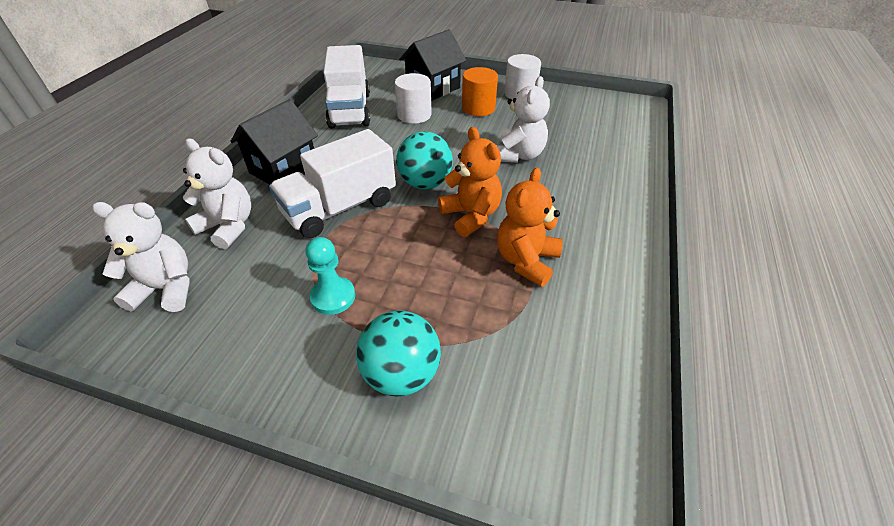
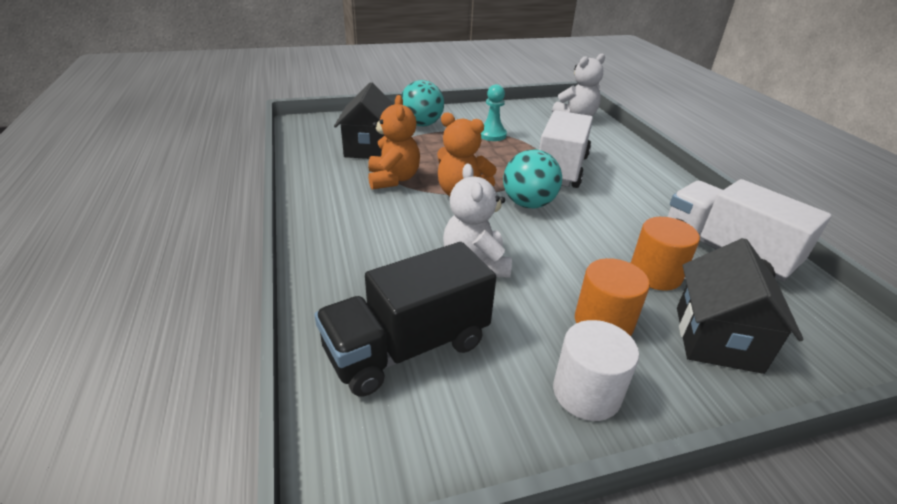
camera: 145 degrees right, 10 degrees down
white teddy bear [183,138,251,249] -> none
black house [230,99,318,185] -> black house moved to [334,82,394,159]
white cylinder [395,73,432,124] -> orange cylinder [631,217,700,291]
none -> black truck [314,242,496,396]

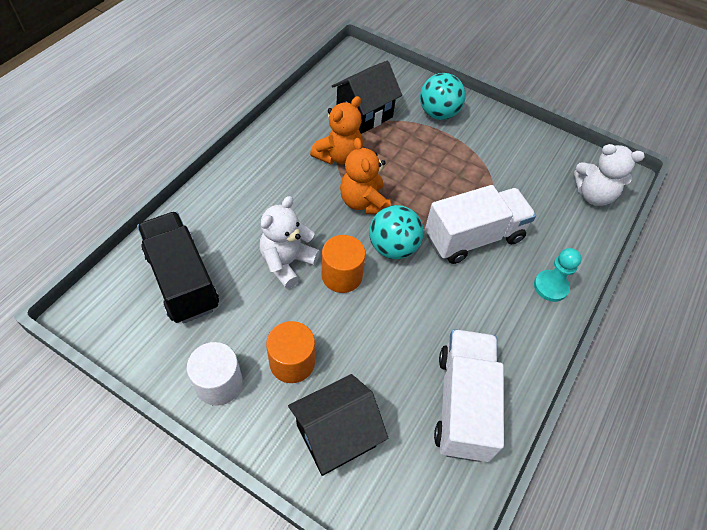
camera: 45 degrees right, 20 degrees up
black truck [314,242,496,396] -> black truck turned 45 degrees clockwise [137,211,219,324]
turquoise pawn [481,84,507,141] -> turquoise pawn moved to [534,248,582,302]
orange cylinder [631,217,700,291] -> orange cylinder moved to [322,235,366,293]

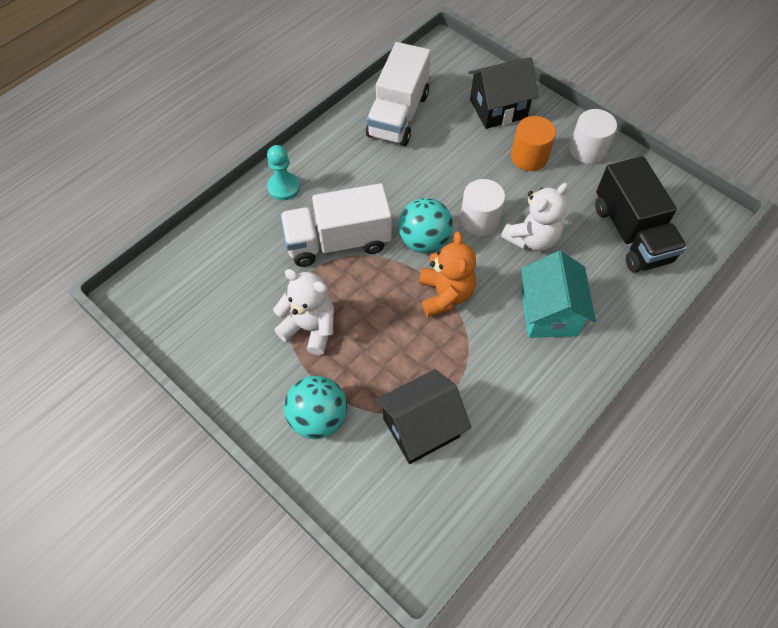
camera: 165 degrees left, 5 degrees up
orange teddy bear [310,96,363,165] -> none
orange cylinder [322,235,366,293] -> white cylinder [460,179,505,236]
white teddy bear [574,144,645,206] -> white teddy bear moved to [273,269,334,355]
none -> turquoise house [521,251,596,338]

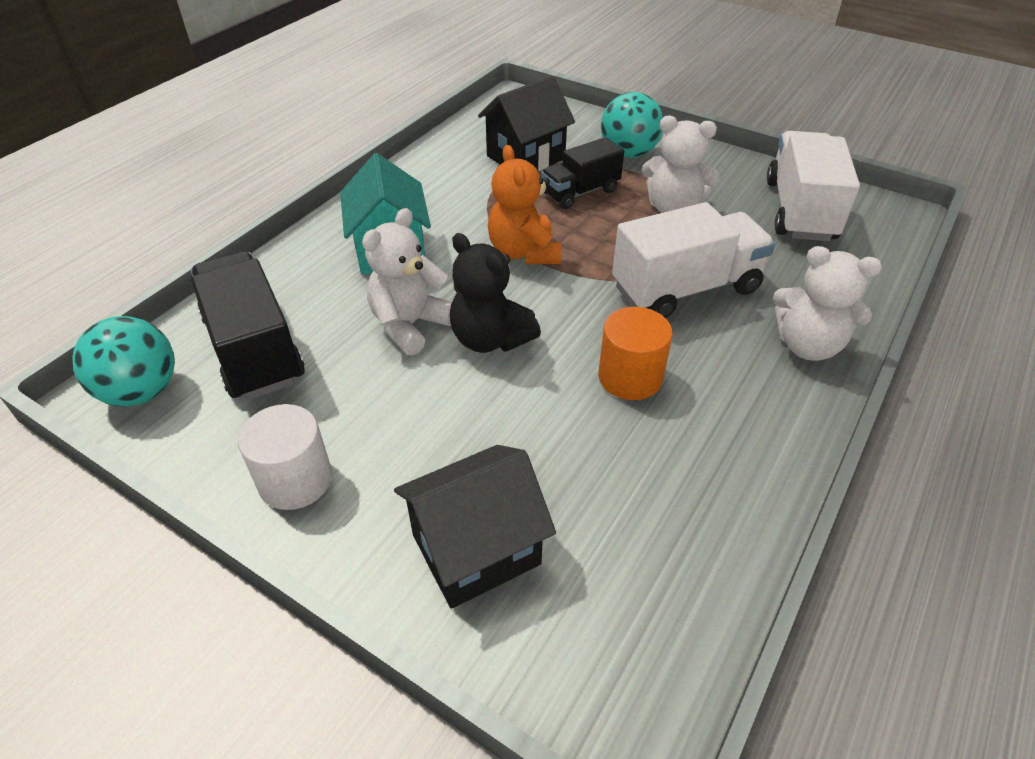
camera: 170 degrees right, 15 degrees down
turquoise pawn [267,145,300,201] -> white teddy bear [773,246,882,361]
white truck [366,42,431,146] -> white truck moved to [767,131,860,241]
turquoise ball [398,198,453,253] -> turquoise ball moved to [72,316,175,406]
white cylinder [460,179,505,236] -> black teddy bear [450,233,541,353]
orange cylinder [511,116,556,171] -> orange cylinder moved to [598,307,673,400]
none -> black truck [541,137,624,209]

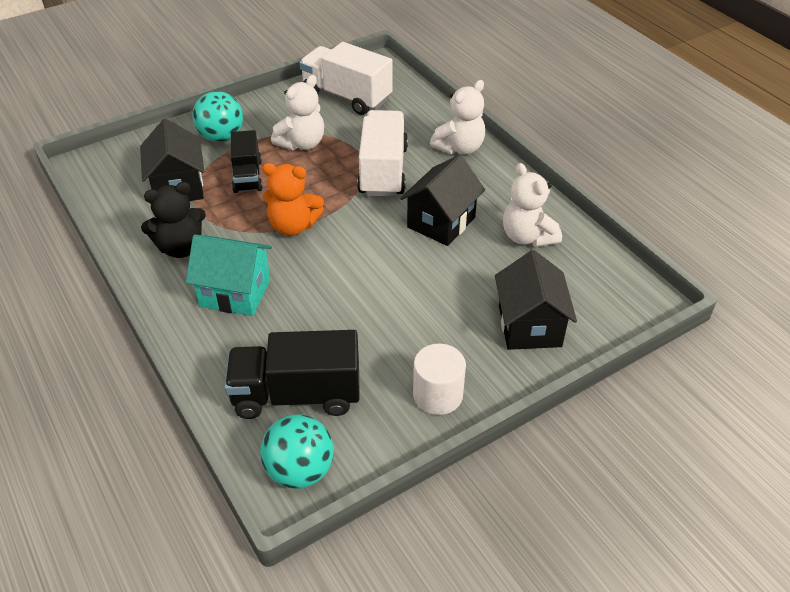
camera: 65 degrees left, 0 degrees up
white teddy bear [362,208,452,355] -> white teddy bear moved to [503,163,562,247]
black teddy bear [450,233,541,353] -> black teddy bear moved to [141,182,206,258]
orange cylinder [598,307,673,400] -> black house [400,155,485,246]

